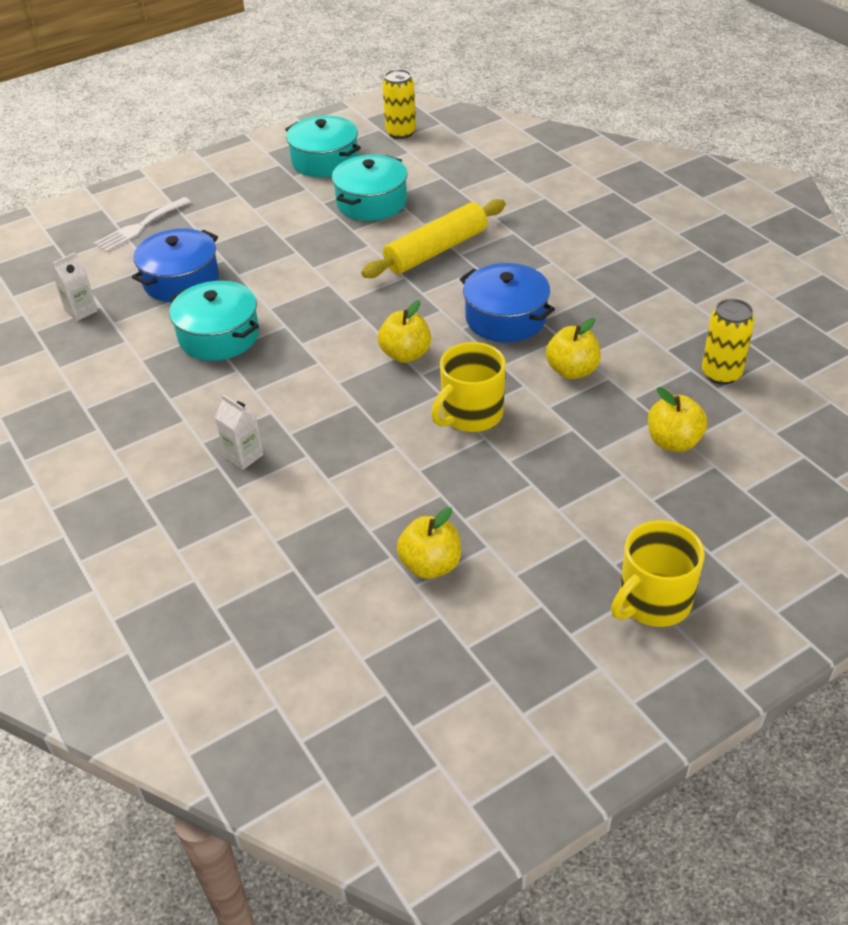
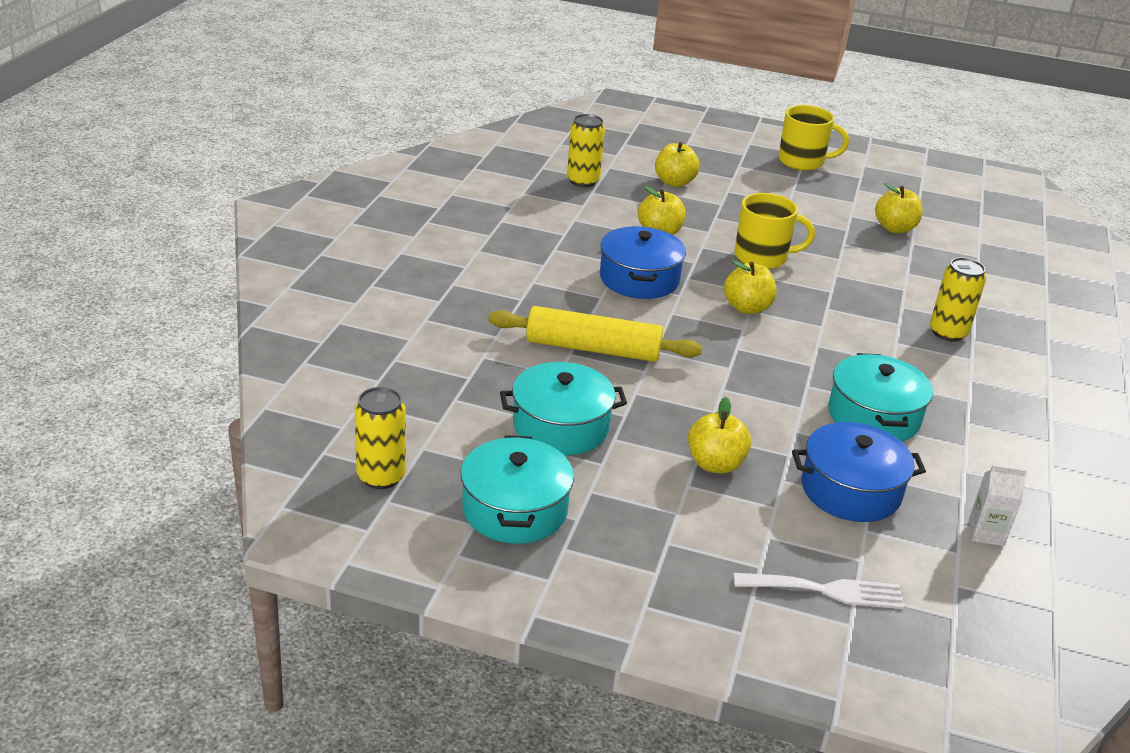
camera: 135 degrees left, 10 degrees down
white carton [215,394,264,470] -> yellow can [930,257,986,342]
none -> yellow apple [688,397,751,474]

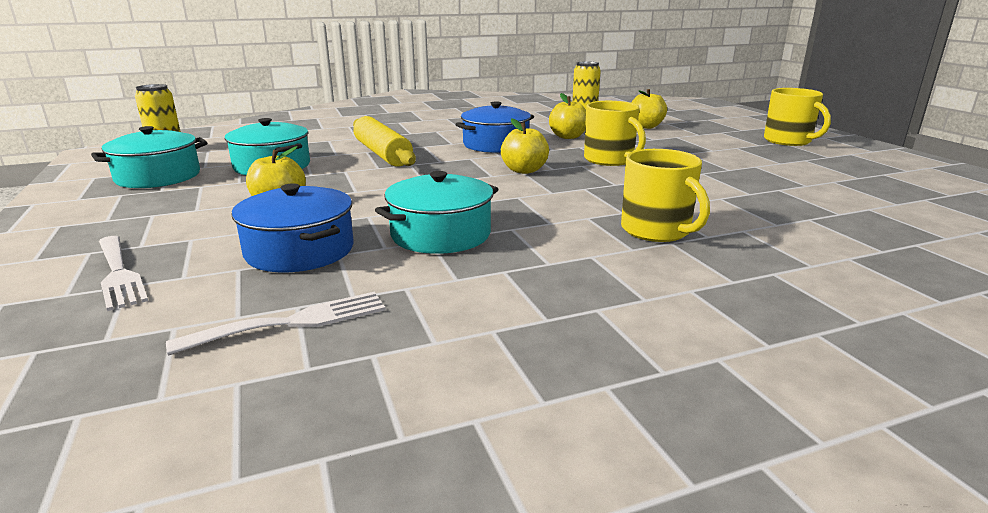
camera: 55 degrees right, 10 degrees down
yellow apple [875,183,923,233] -> none
yellow can [930,257,986,342] -> yellow mug [621,149,710,242]
white carton [968,465,1027,546] -> white fork [166,292,386,356]

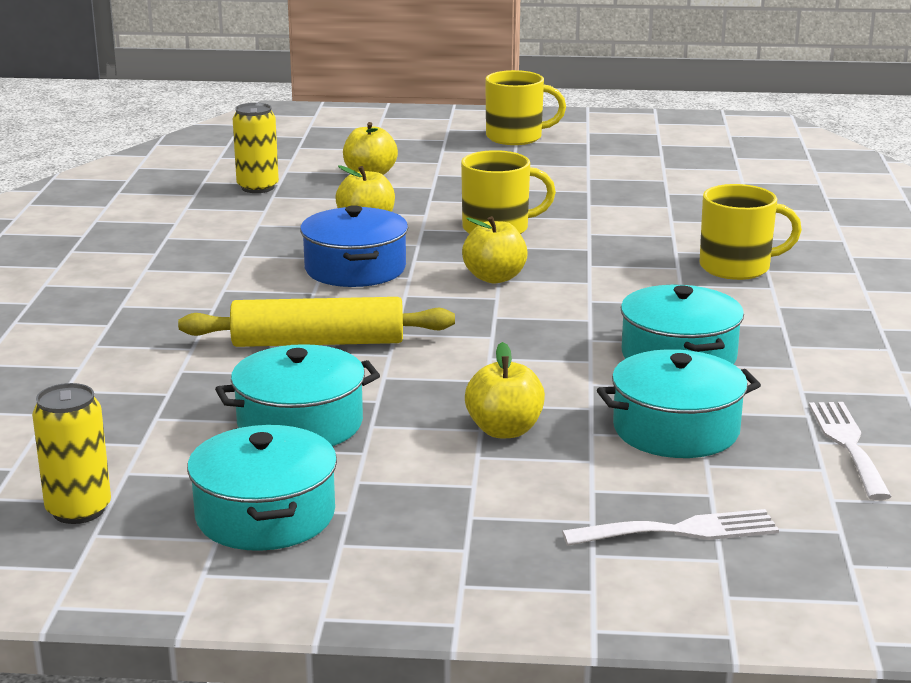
camera: 65 degrees left, 0 degrees up
blue pot [232,183,353,272] -> turquoise pot [597,349,761,458]

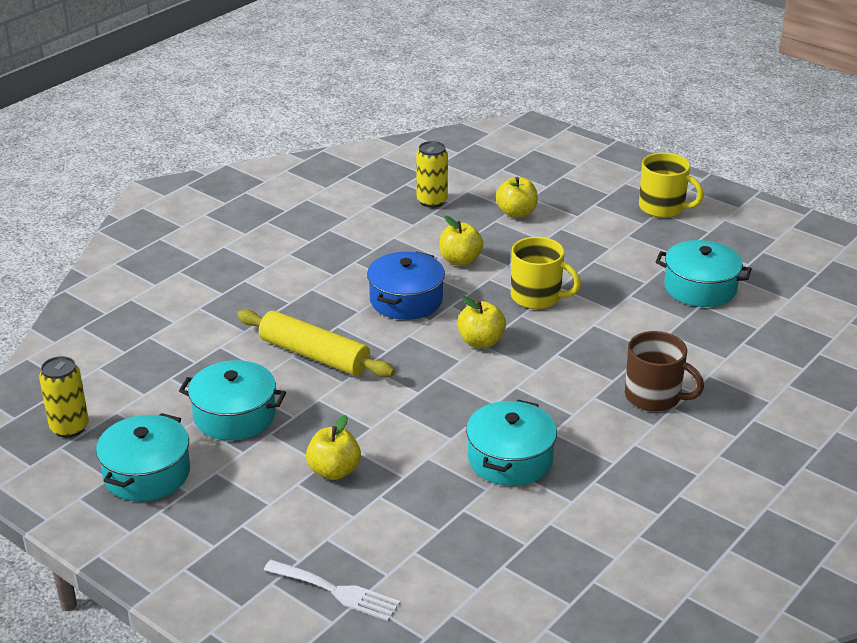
camera: 35 degrees right, 10 degrees up
turquoise pot [597,349,761,458] -> turquoise pot moved to [656,240,752,307]
yellow mug [700,184,802,280] -> brown mug [625,331,704,412]
white fork [809,402,892,500] -> none

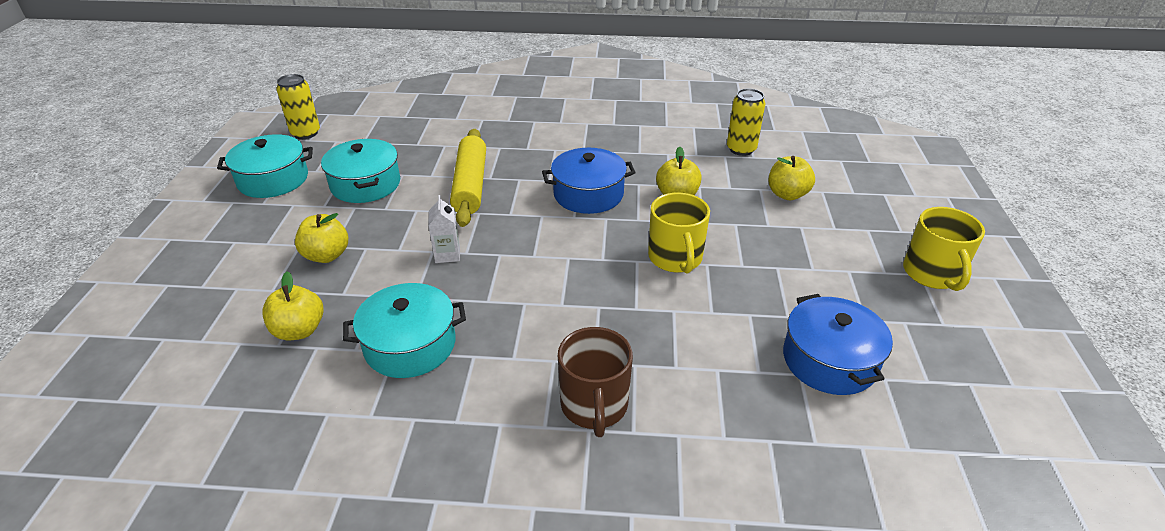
camera: 55 degrees right, 5 degrees up
white fork [264,560,400,621] -> none
yellow apple [457,296,506,348] -> yellow apple moved to [262,271,323,340]
turquoise pot [656,240,752,307] -> blue pot [783,294,893,395]
none -> white carton [428,195,460,263]

